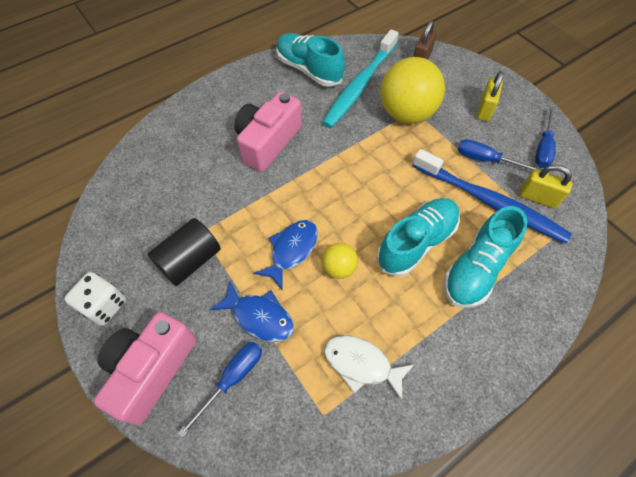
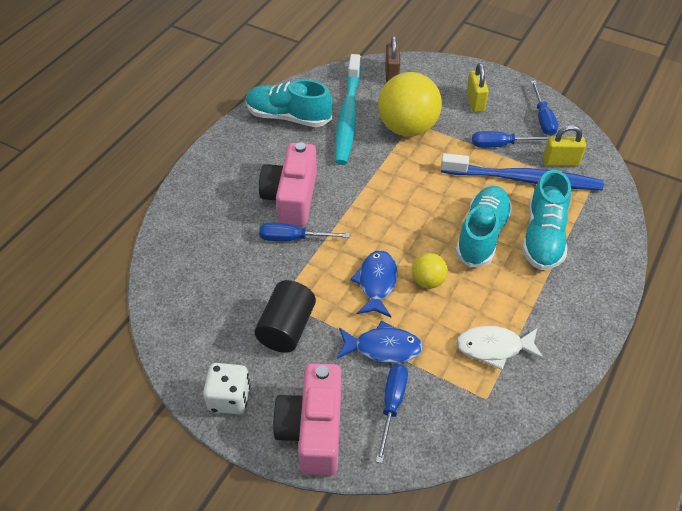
camera: 25 degrees left, 10 degrees down
none -> blue screwdriver [259,223,350,241]

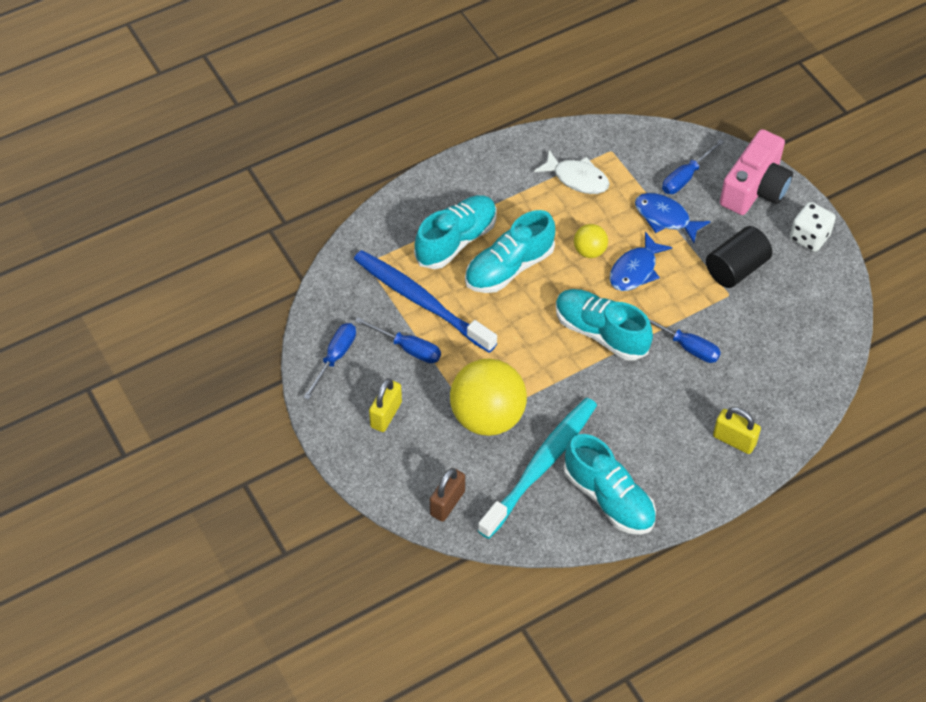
camera: 150 degrees left, 5 degrees up
pink camera [259,142,317,226] -> none
yellow padlock [543,125,586,166] -> yellow padlock moved to [713,407,761,454]
none -> turquoise shoe [556,289,653,361]

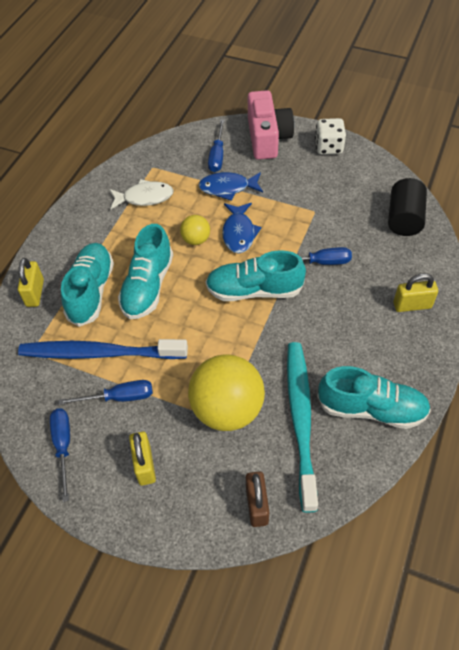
camera: 35 degrees left, 0 degrees up
black cylinder [706,226,772,288] -> black cylinder moved to [388,178,427,236]
none -> yellow padlock [18,258,44,307]

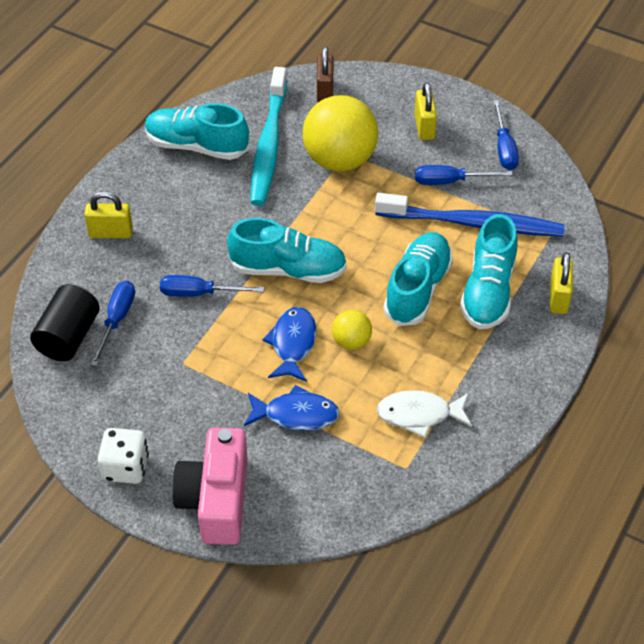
camera: 175 degrees left, 5 degrees down
blue screwdriver [208,119,225,172] -> blue screwdriver moved to [90,281,135,366]

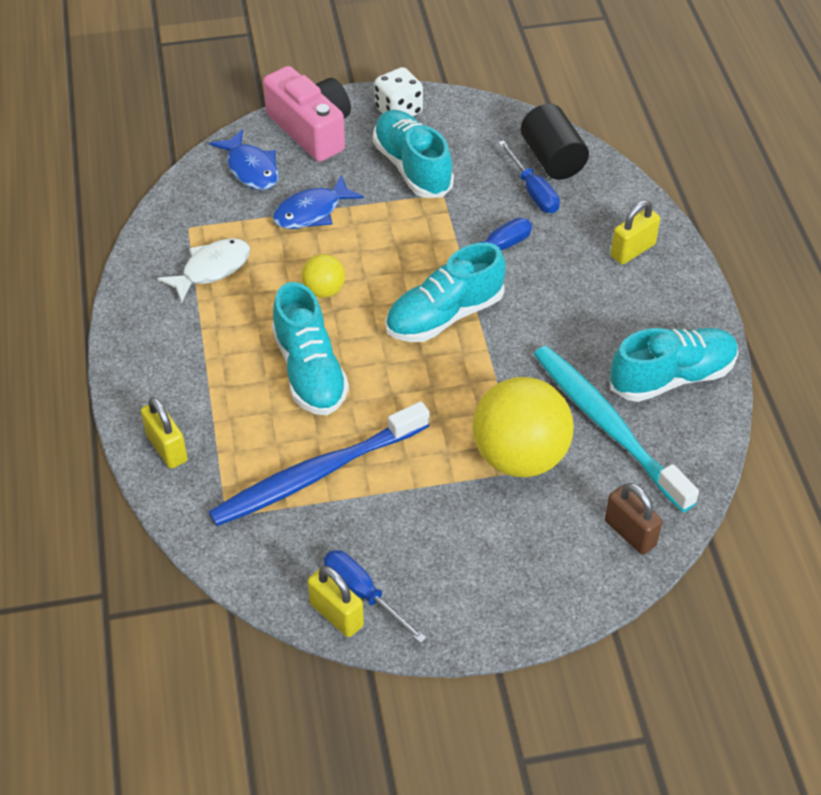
camera: 140 degrees right, 0 degrees up
blue fish [263,307,317,382] -> blue fish moved to [210,129,279,190]
yellow padlock [414,82,437,140] -> yellow padlock moved to [307,566,364,637]
blue screwdriver [415,165,513,185] -> none
turquoise shoe [460,214,517,329] -> turquoise shoe moved to [373,110,454,198]

